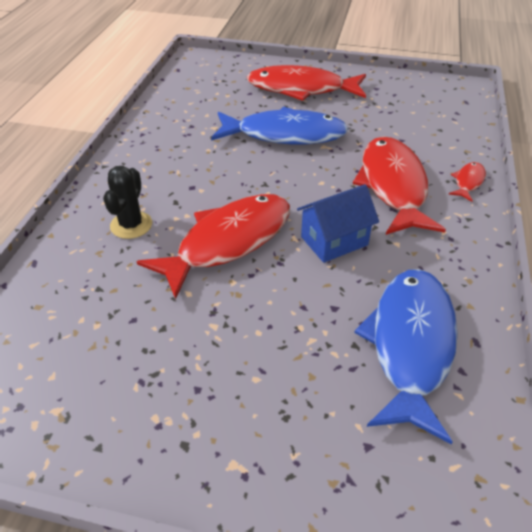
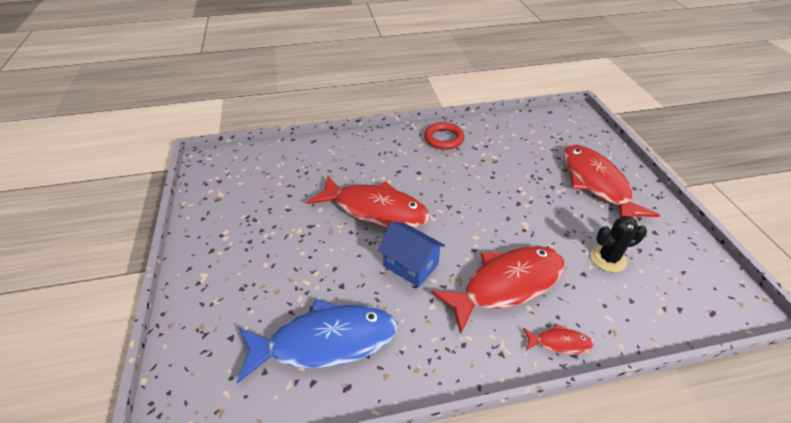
camera: 65 degrees right, 0 degrees up
black cactus [103,166,152,239] -> black cactus moved to [591,216,647,272]
blue fish [211,106,348,145] -> none
none -> red ring [424,122,464,150]

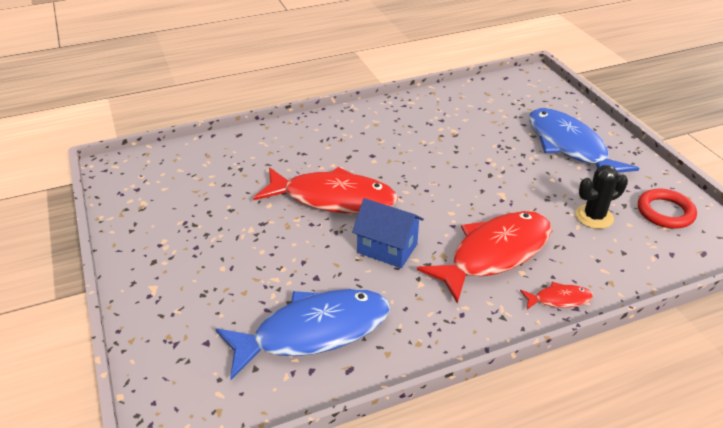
camera: 10 degrees left, 5 degrees down
red ring [424,122,464,150] -> red ring moved to [638,188,697,229]
red fish [563,145,660,218] -> blue fish [529,108,639,173]

